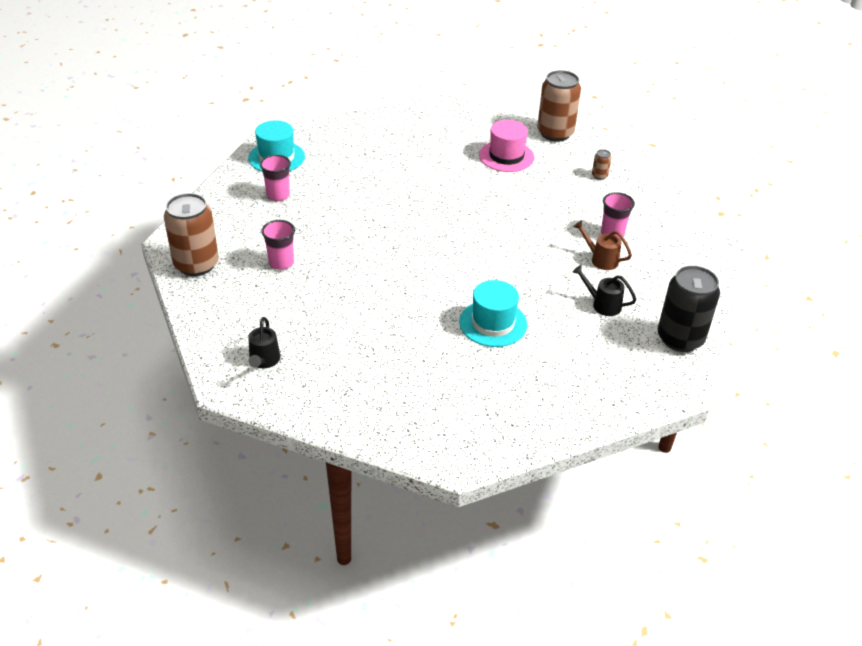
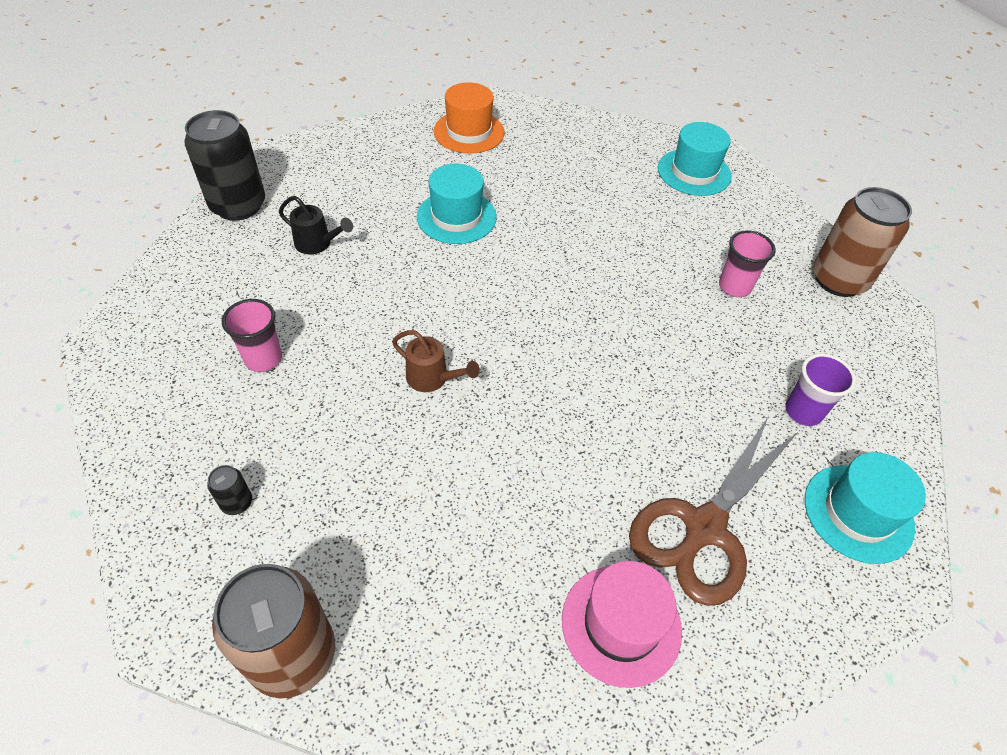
camera: 175 degrees right, 10 degrees up
black watering can [248,317,280,368] -> turquoise hat [658,122,732,196]
pink cup [260,155,291,201] -> purple cup [785,353,856,426]
pink hat [479,120,534,172] -> pink hat moved to [562,561,682,688]
brown watering can [573,220,632,270] -> brown watering can moved to [392,330,480,392]
brown can [592,149,611,180] -> black can [207,465,252,515]
none -> orange hat [433,82,505,154]
none -> brown scissors [629,416,798,606]

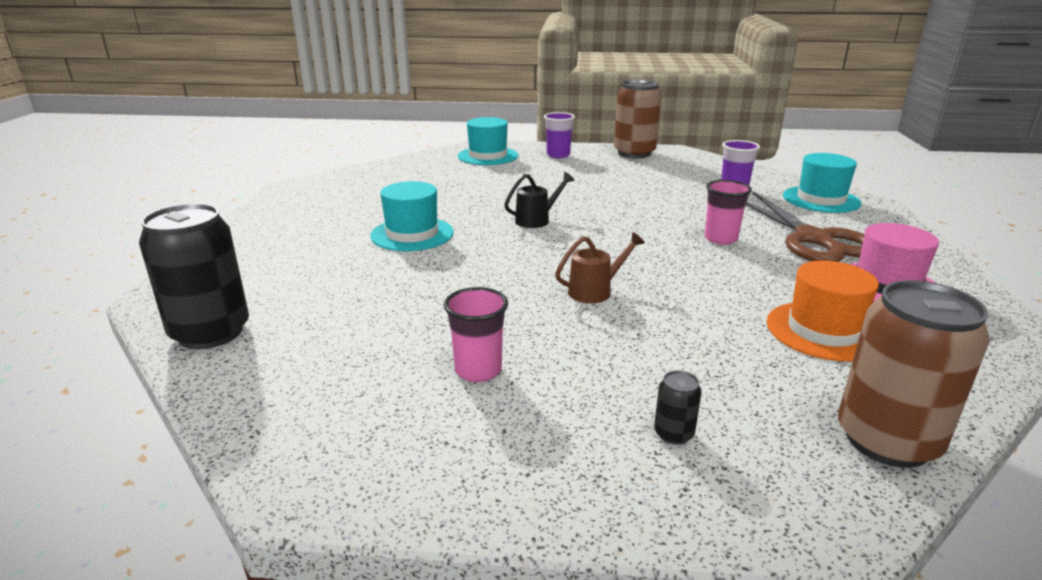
camera: 55 degrees left, 25 degrees down
black watering can [279,196,353,255] -> black watering can moved to [504,172,574,228]
orange hat [433,82,505,154] -> orange hat moved to [766,261,879,361]
pink cup [719,230,776,297] -> pink cup moved to [705,180,752,245]
none -> purple cup [544,112,575,158]

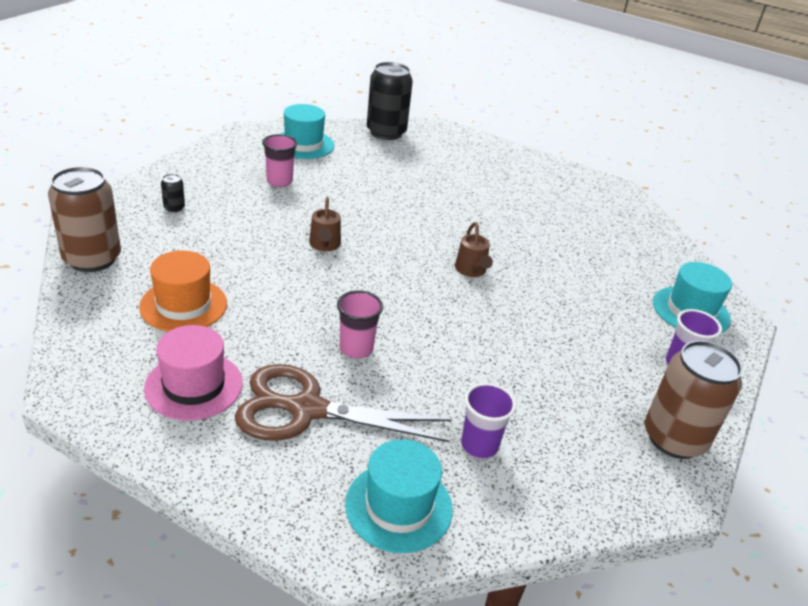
camera: 110 degrees right, 10 degrees up
turquoise hat [370,181,454,251] -> turquoise hat moved to [280,104,334,159]
black watering can [504,172,574,228] -> brown watering can [455,222,493,277]

